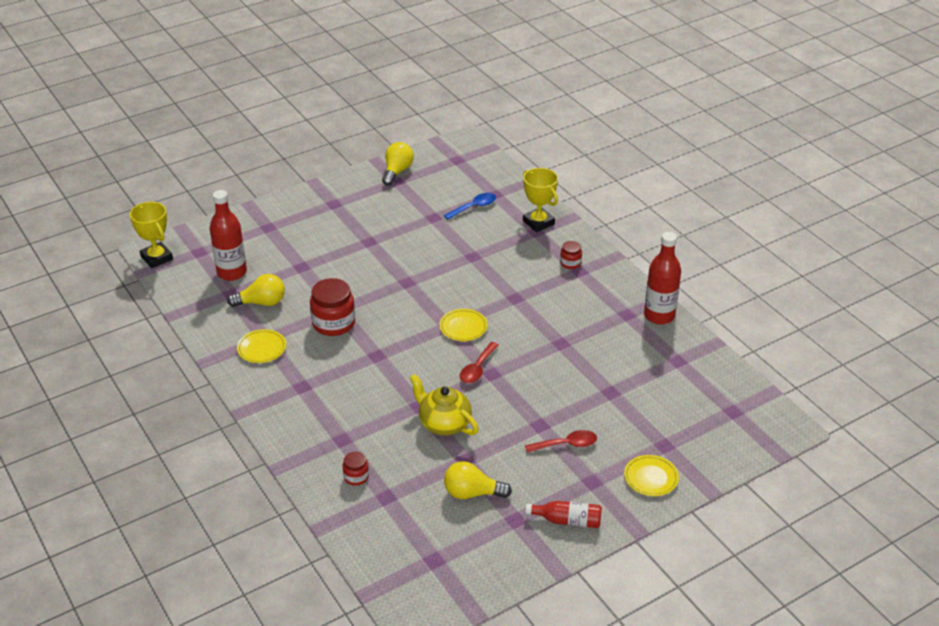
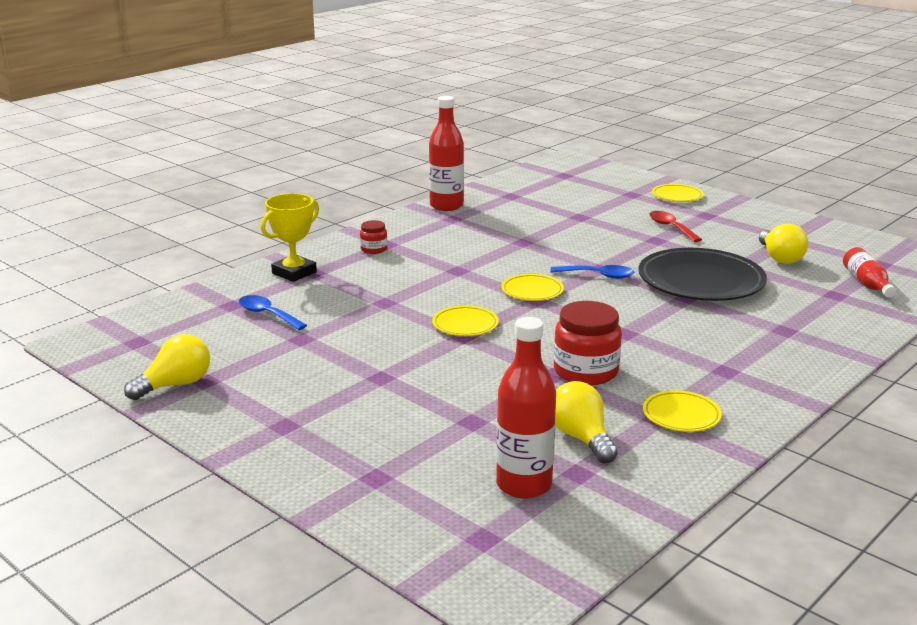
camera: 105 degrees left, 15 degrees down
yellow trophy [130,202,173,268] -> none
red jar [343,452,369,486] -> none
yellow light bulb [382,142,414,186] -> yellow light bulb turned 135 degrees clockwise [124,334,210,400]
yellow teapot [410,374,479,436] -> black plate [638,248,767,301]
red spoon [460,342,499,383] -> blue spoon [550,265,634,279]
red bottle [525,501,602,528] -> red bottle moved to [843,247,896,298]
none -> yellow plate [432,306,499,336]

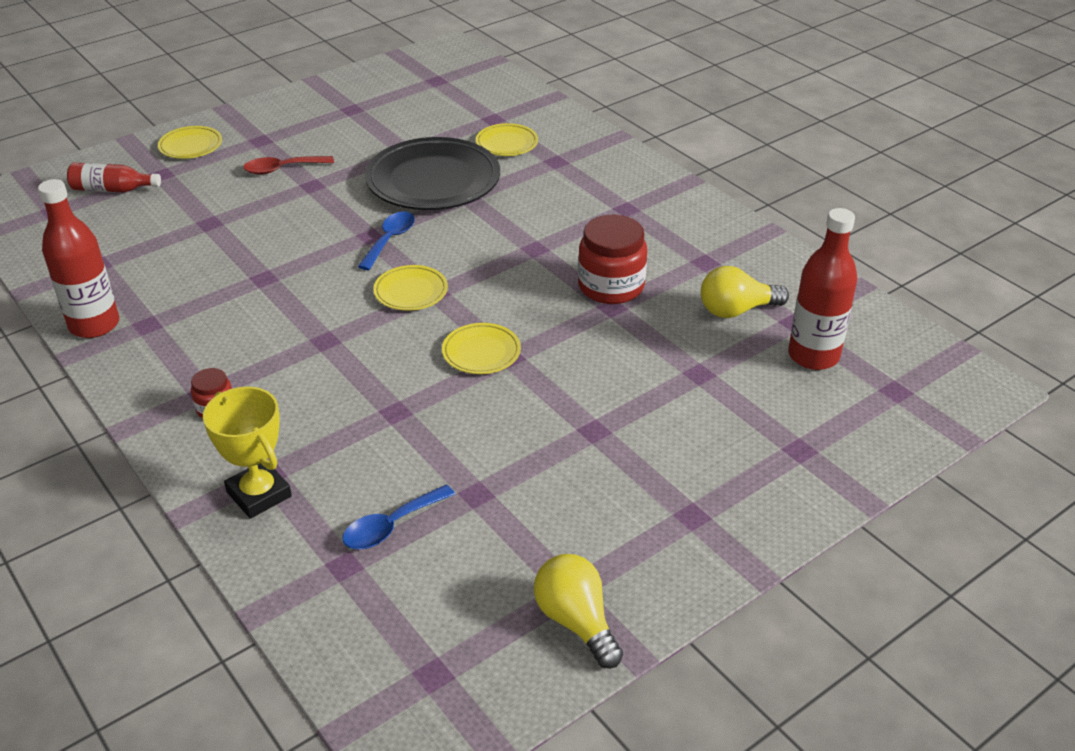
camera: 80 degrees left, 15 degrees up
yellow plate [643,390,722,432] -> yellow plate moved to [476,123,538,156]
yellow light bulb [759,224,808,264] -> none
red bottle [843,247,896,298] -> red bottle moved to [67,163,161,192]

